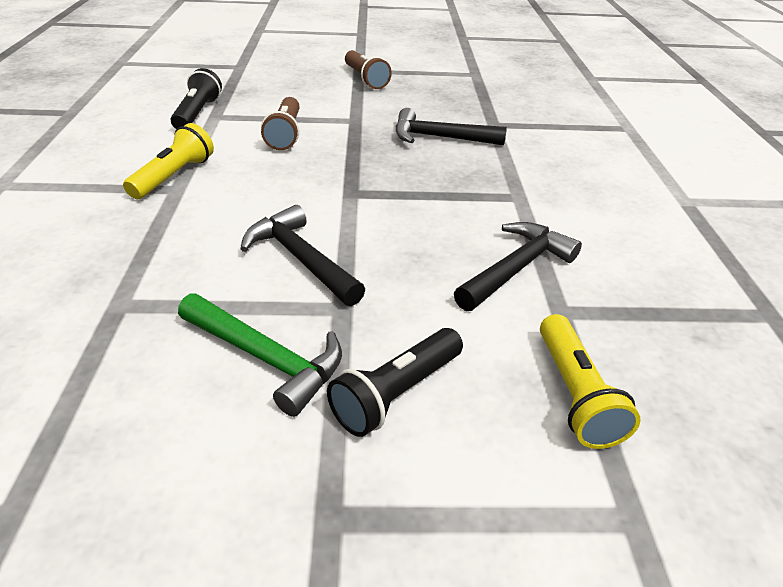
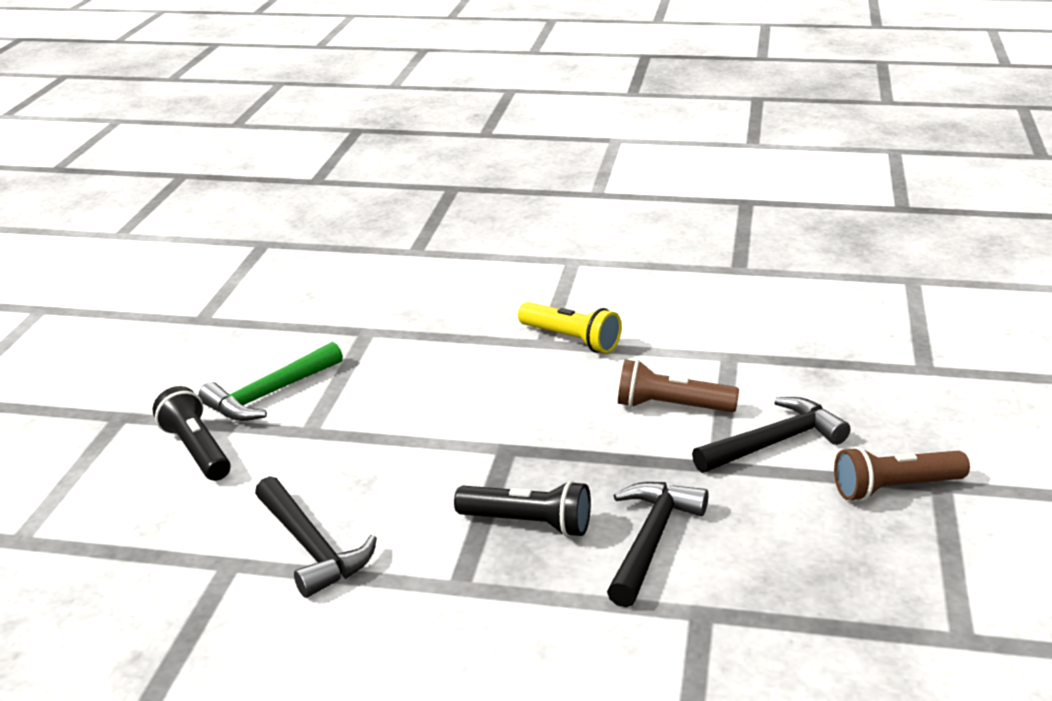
camera: 105 degrees right, 10 degrees down
black flashlight [171,68,222,129] -> black flashlight moved to [454,480,591,537]
black hammer [241,205,365,306] -> black hammer moved to [692,397,851,473]
yellow flashlight [540,314,641,449] -> none

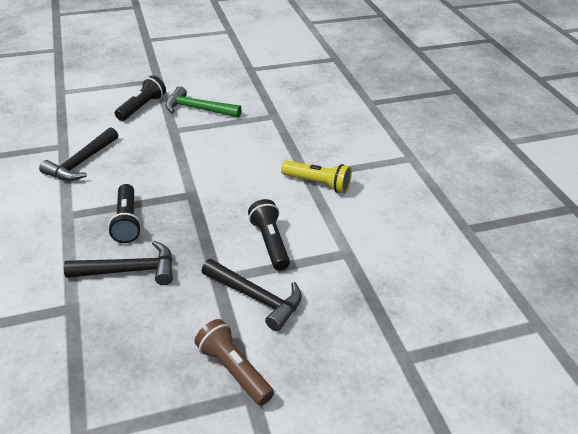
camera: 60 degrees right, 10 degrees up
yellow flashlight [518,302,622,353] -> yellow flashlight turned 75 degrees counterclockwise [281,160,352,193]
brown flashlight [618,360,739,412] -> black flashlight [248,199,290,271]

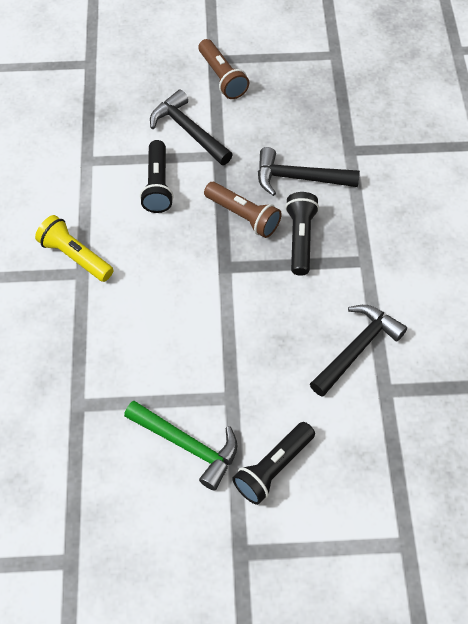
camera: 165 degrees left, 20 degrees up
none -> brown flashlight [204,182,282,238]

